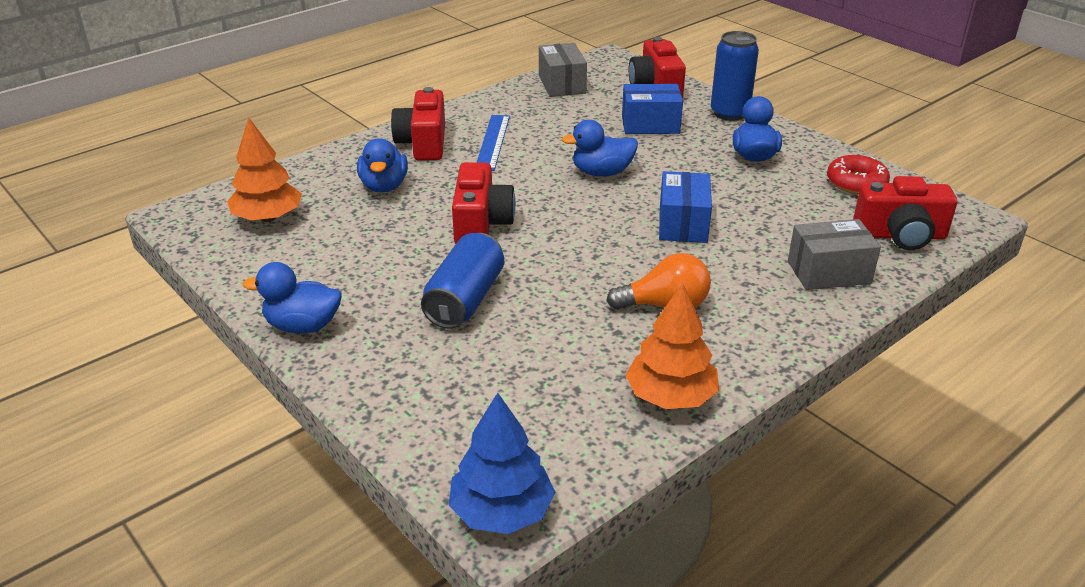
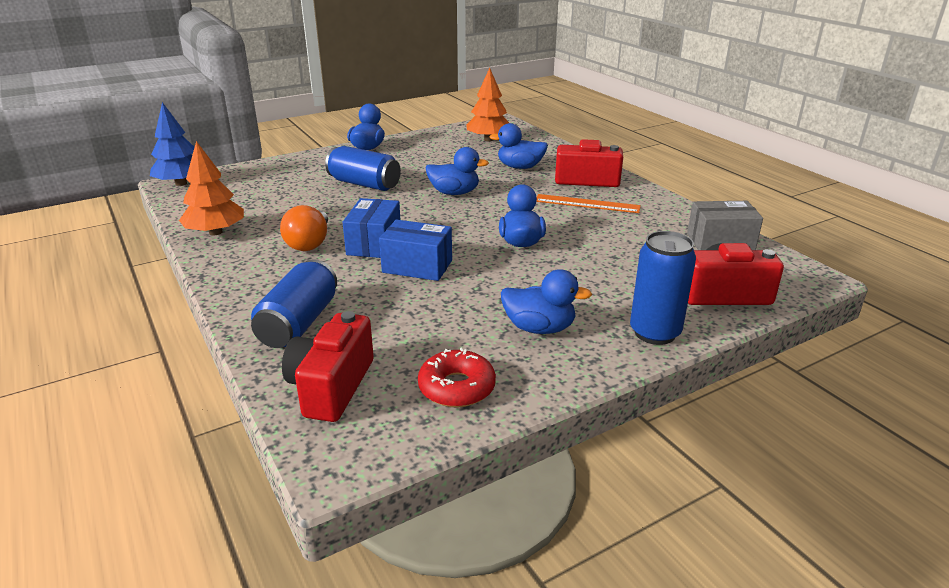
camera: 100 degrees right, 5 degrees down
red camera [452,162,516,244] -> blue duck [426,147,489,195]
blue ruler [477,115,510,171] -> orange ruler [536,194,641,213]
blue box [622,84,683,134] -> blue box moved to [342,198,400,258]
grey box [788,219,881,290] -> blue can [251,259,337,348]

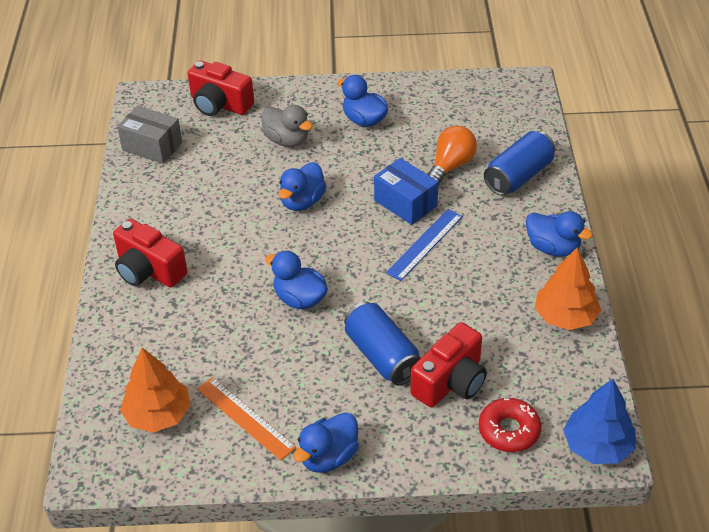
camera: 150 degrees left, 15 degrees up
orange light bulb [280,205,328,251] -> orange light bulb moved to [428,126,477,185]
red camera [282,311,374,422] -> red camera moved to [410,322,487,407]
blue box [342,198,400,258] -> blue ruler [386,209,463,281]
red donut [418,348,496,407] -> red donut moved to [479,398,541,452]
blue duck [489,123,548,169] -> blue duck moved to [526,211,593,257]
orange ruler [536,194,641,213] -> orange ruler moved to [197,377,296,460]
blue can [630,231,696,345] -> none
none -> grey duck [262,105,313,147]

